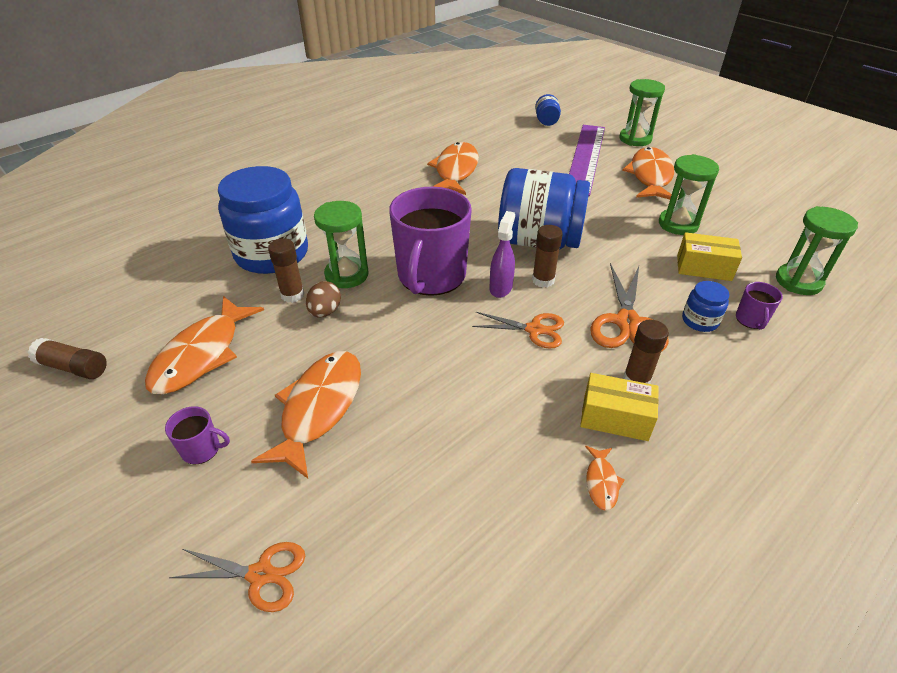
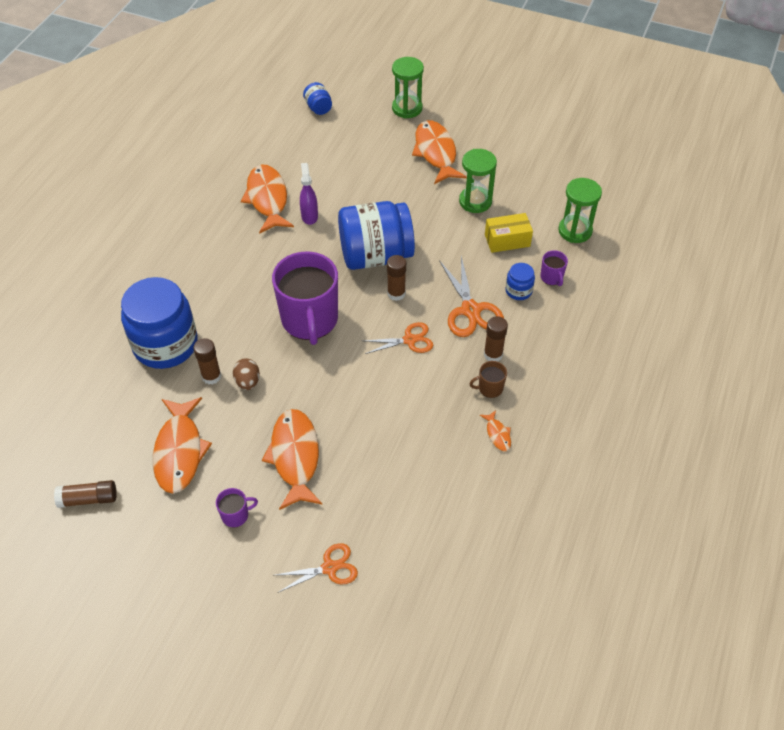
camera: 25 degrees left, 10 degrees up
green hourglass [314,201,369,288] -> none
purple spray bottle [489,211,515,298] -> purple spray bottle moved to [300,163,318,225]
purple ruler [569,125,605,196] -> none
yellow box [580,373,659,441] -> brown mug [470,361,507,398]

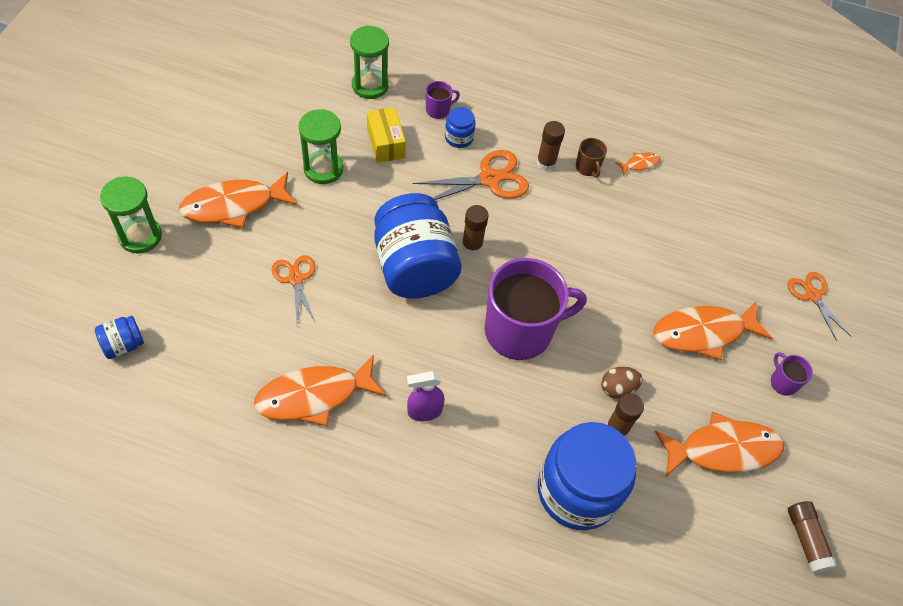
camera: 100 degrees left, 5 degrees up
purple spray bottle [300,163,318,225] -> purple spray bottle moved to [407,371,444,421]
orange scissors [363,322,433,354] -> orange scissors moved to [272,255,315,323]

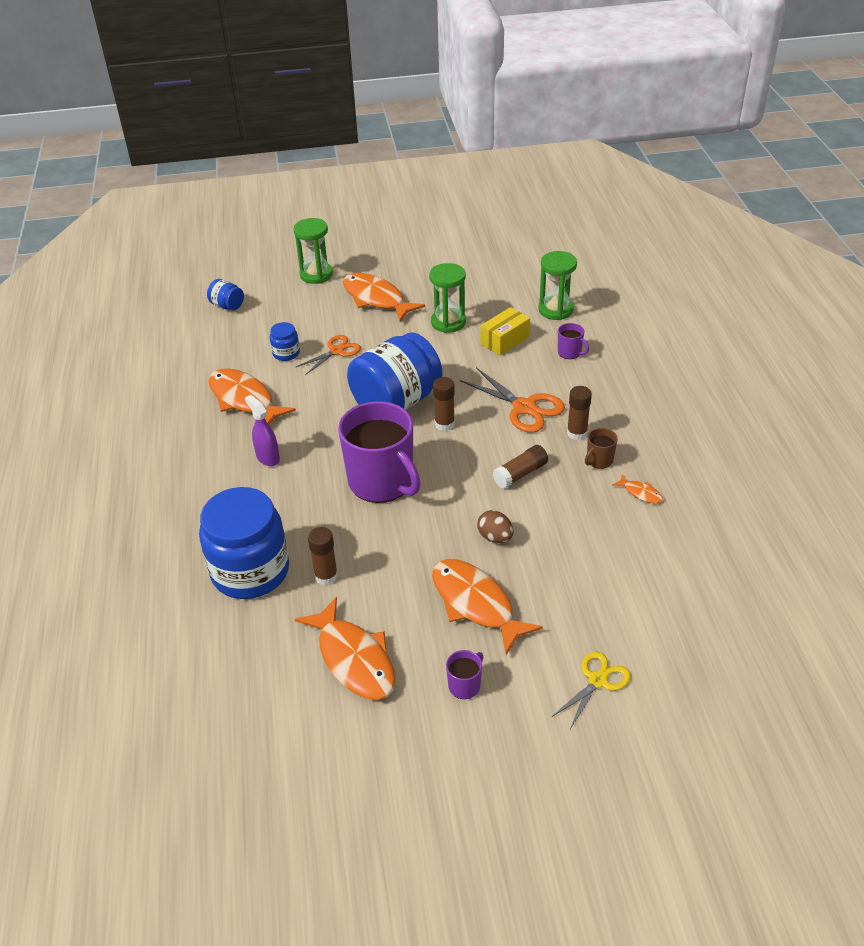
camera: 70 degrees right, 15 degrees down
blue jar [445,107,476,148] -> blue jar moved to [270,322,300,361]
brown egg [601,367,642,398] -> brown egg moved to [477,510,514,543]
orange scissors [787,272,851,341] -> yellow scissors [552,651,631,729]
brown glue stick [788,501,837,573] -> brown glue stick moved to [493,445,548,489]

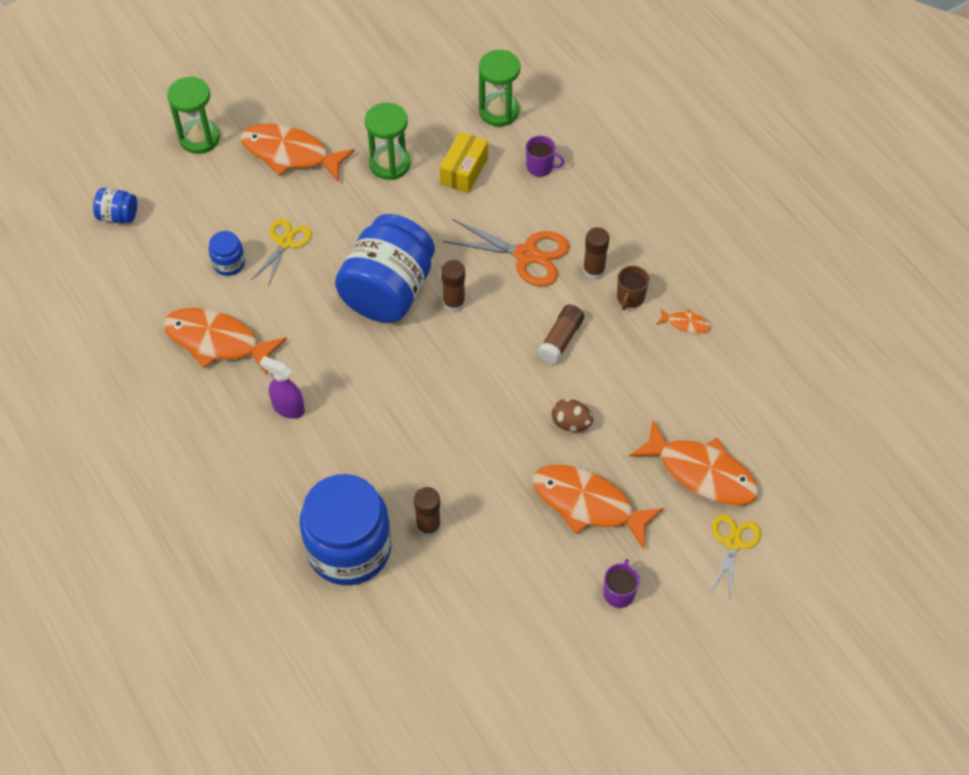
camera: 25 degrees left, 15 degrees up
orange fish [295,597,395,700] -> orange fish moved to [629,420,759,505]
orange scissors [296,335,361,375] -> yellow scissors [252,219,312,287]
purple mug [338,401,421,503] -> none

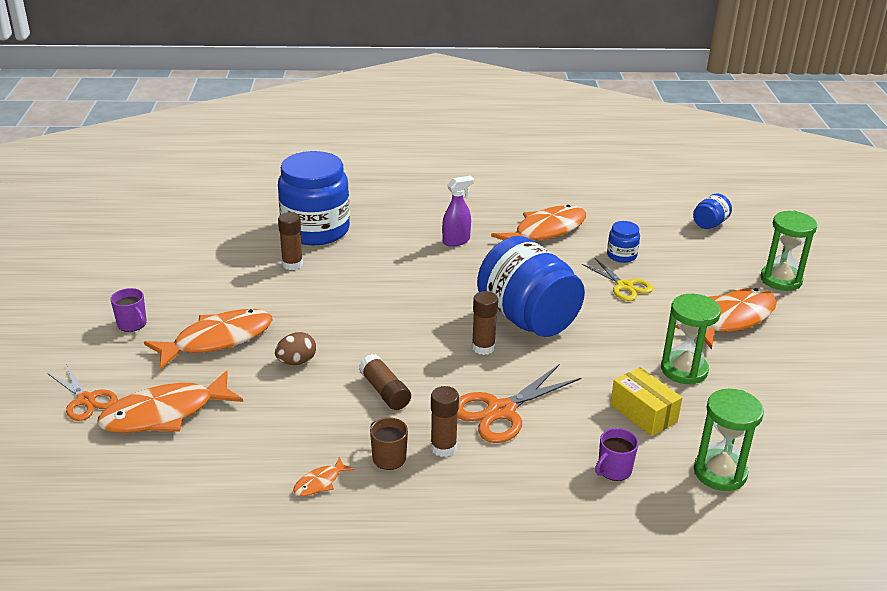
camera: 120 degrees right, 25 degrees down
yellow scissors [711,514,761,599] -> orange scissors [48,365,118,421]

